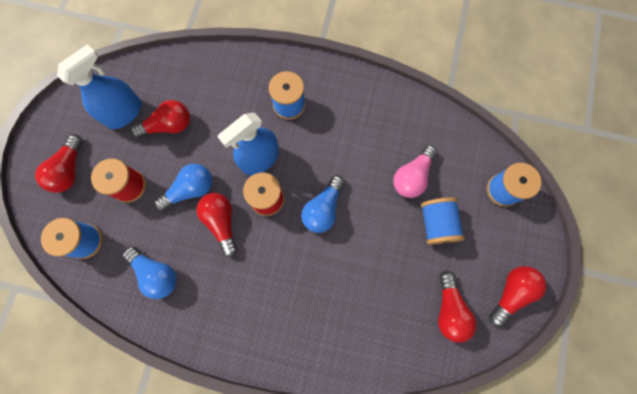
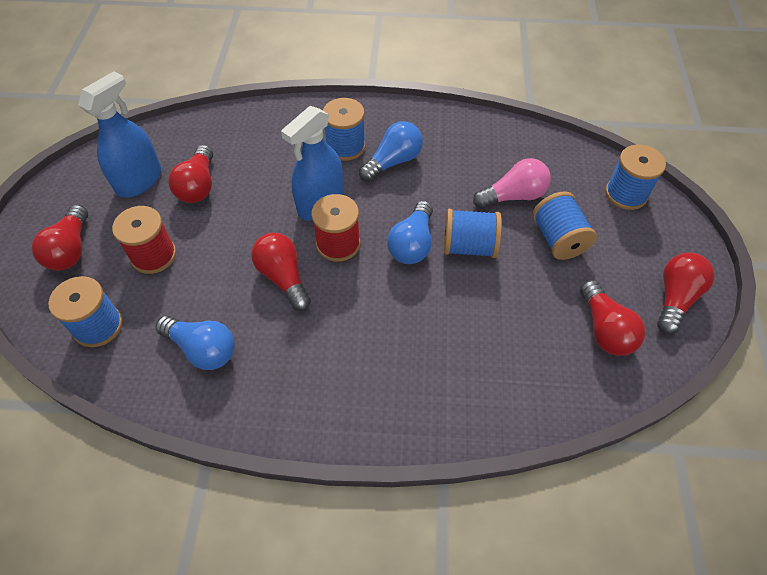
camera: 10 degrees left, 20 degrees down
red light bulb [131,100,190,138] -> red light bulb turned 120 degrees clockwise [168,145,213,203]
blue light bulb [154,164,212,211] -> blue light bulb moved to [359,121,423,182]
pink light bulb [393,145,437,198] -> pink light bulb turned 135 degrees counterclockwise [473,158,551,209]
none -> blue spool [444,209,502,258]

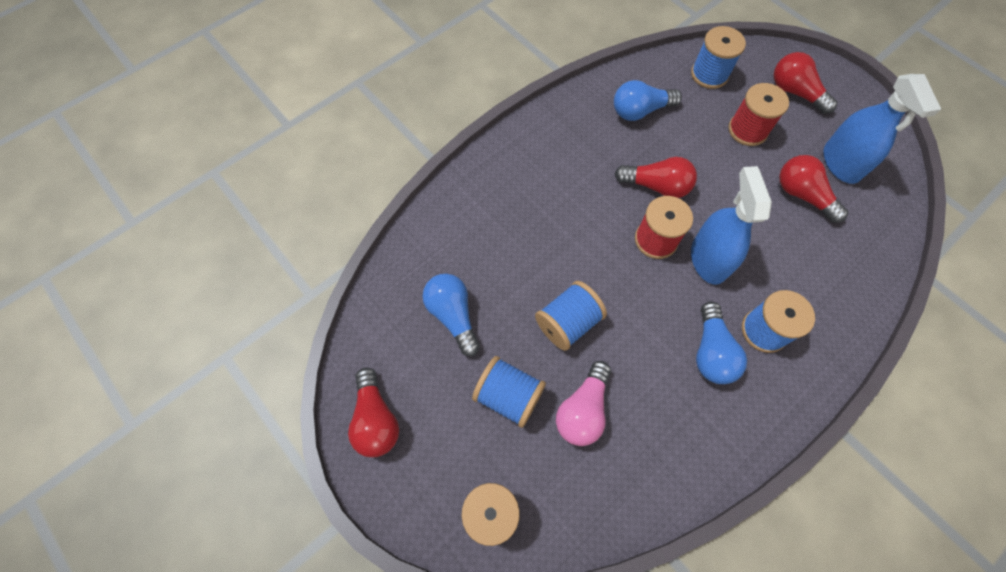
camera: 135 degrees right, 10 degrees up
blue light bulb [387,201,433,264] -> blue light bulb moved to [423,274,480,356]
red light bulb [580,280,646,356] -> none

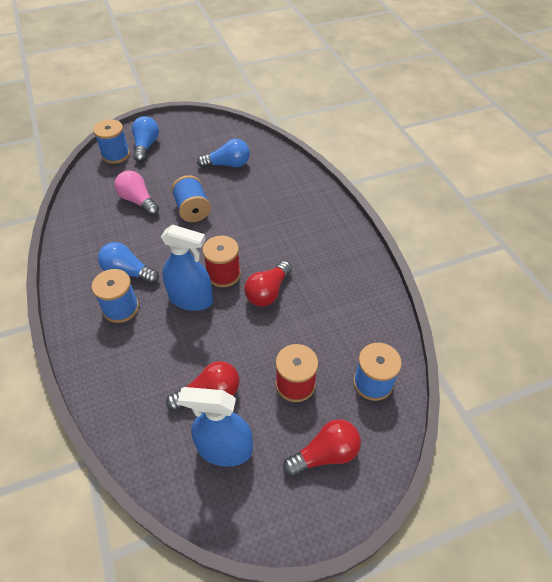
camera: 110 degrees right, 15 degrees down
red light bulb [348,367,399,457] -> none
blue spool [472,356,546,428] -> none
blue light bulb [614,80,682,121] -> blue light bulb moved to [132,116,159,162]

